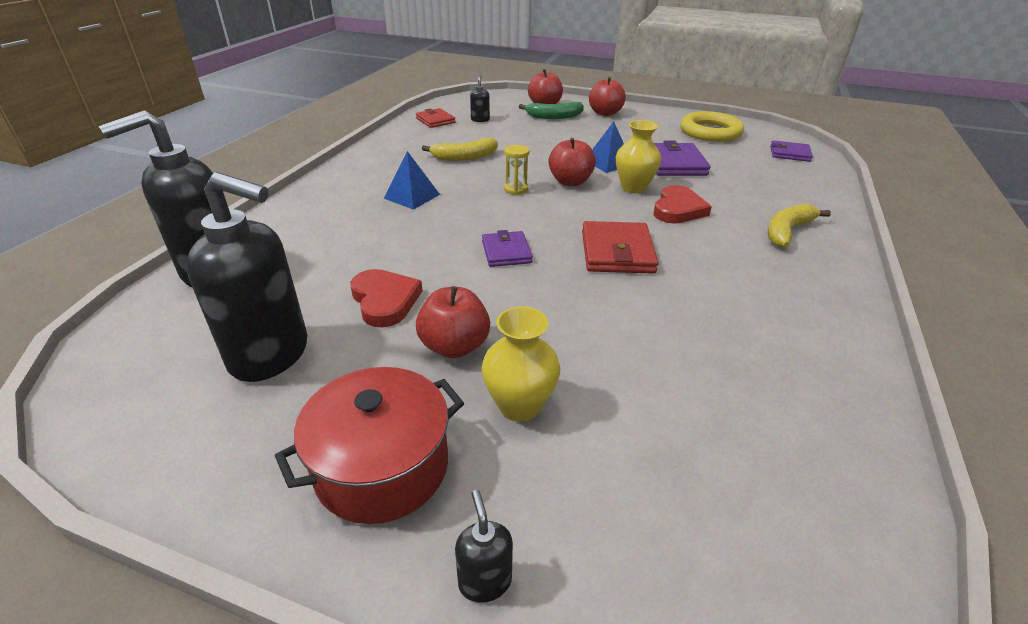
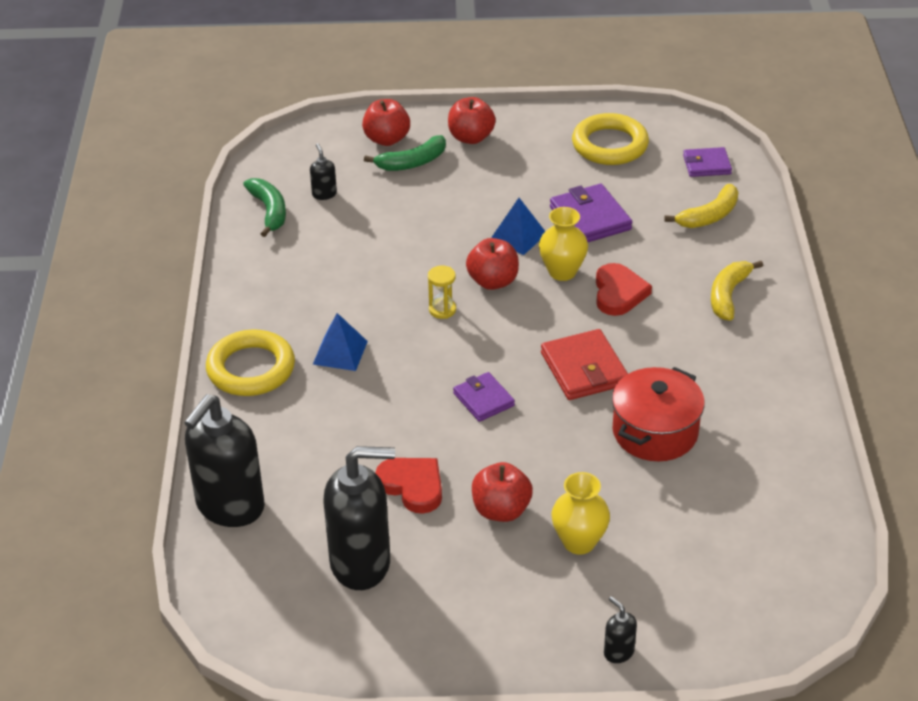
camera: 20 degrees left, 5 degrees up
red pot [275,367,464,524] -> red pot moved to [612,367,705,461]
red wallet [416,108,456,128] -> green banana [243,178,286,237]
yellow banana [422,138,498,161] -> yellow banana moved to [664,184,738,228]
none -> yellow ring [206,329,295,396]

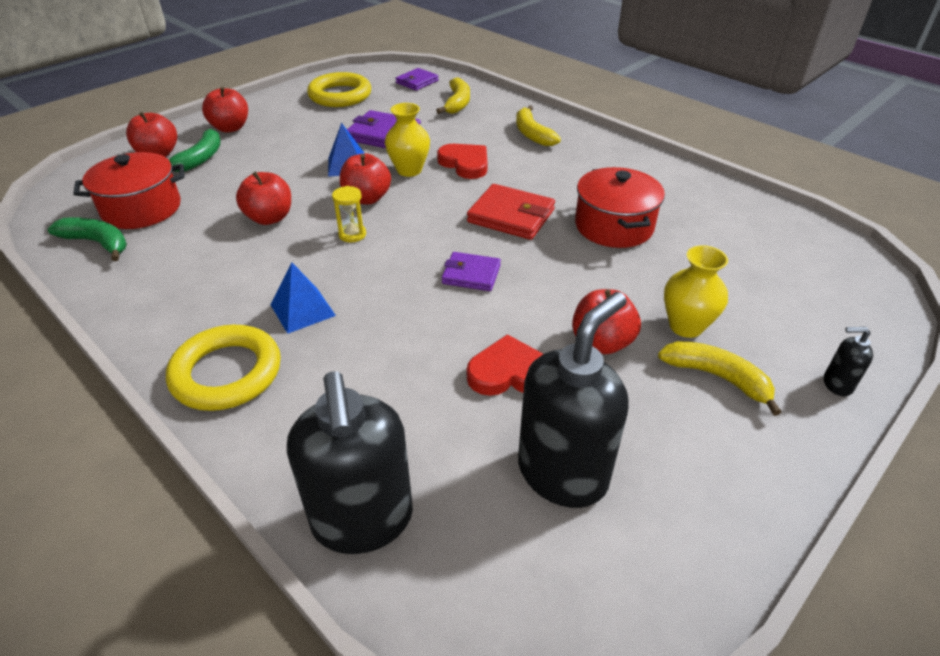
camera: 45 degrees left, 0 degrees up
black soap dispenser [310,143,337,200] -> red pot [73,152,185,229]
none -> red apple [236,172,291,225]
none -> yellow banana [658,341,781,416]

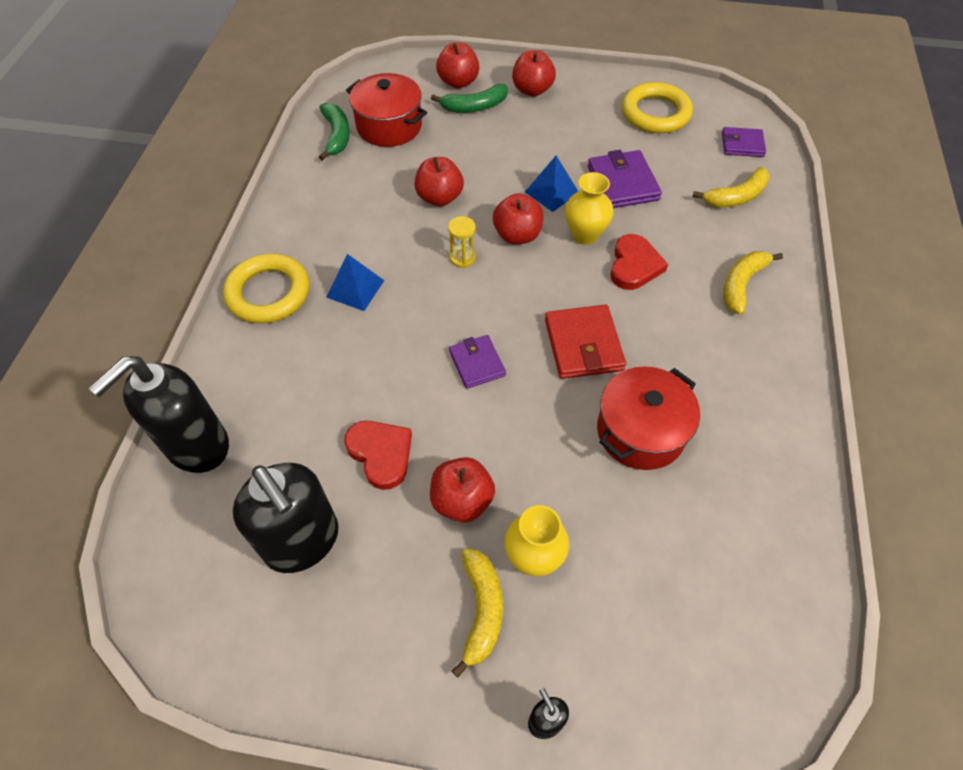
camera: 55 degrees right, 15 degrees up
black soap dispenser [518,292,629,508] -> black soap dispenser turned 45 degrees clockwise [233,463,339,573]

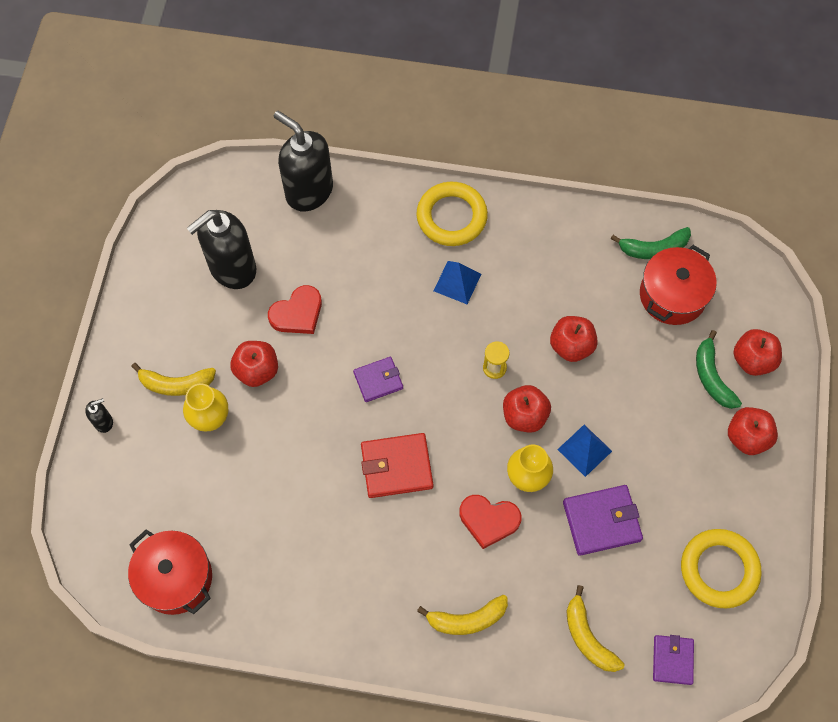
camera: 90 degrees right, 10 degrees up
red pot [597,366,700,470] -> red pot moved to [128,530,212,615]
yellow banana [723,251,783,315] -> yellow banana turned 135 degrees clockwise [417,595,508,635]

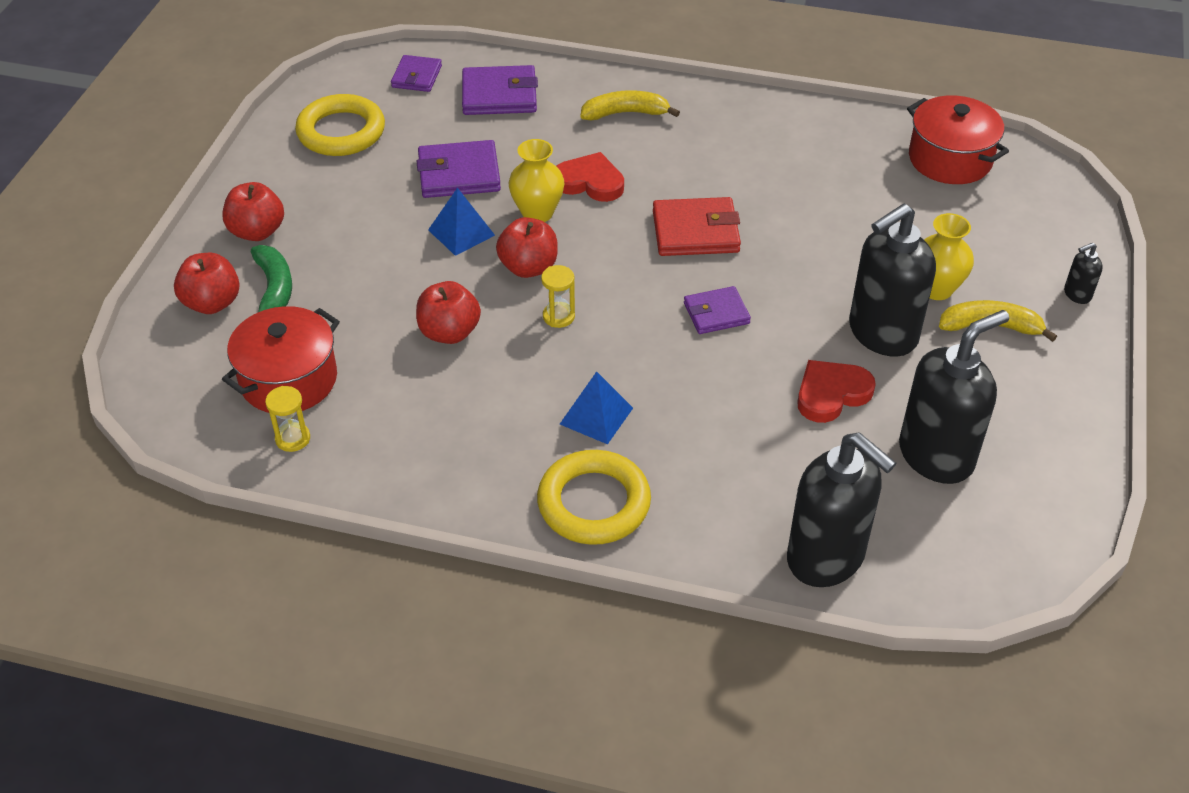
camera: 175 degrees left, 20 degrees down
red apple [230,341,278,387] -> black soap dispenser [849,204,936,357]
yellow banana [566,585,625,672] -> purple wallet [462,65,538,115]
green banana [611,227,691,259] -> yellow hourglass [265,386,310,452]

